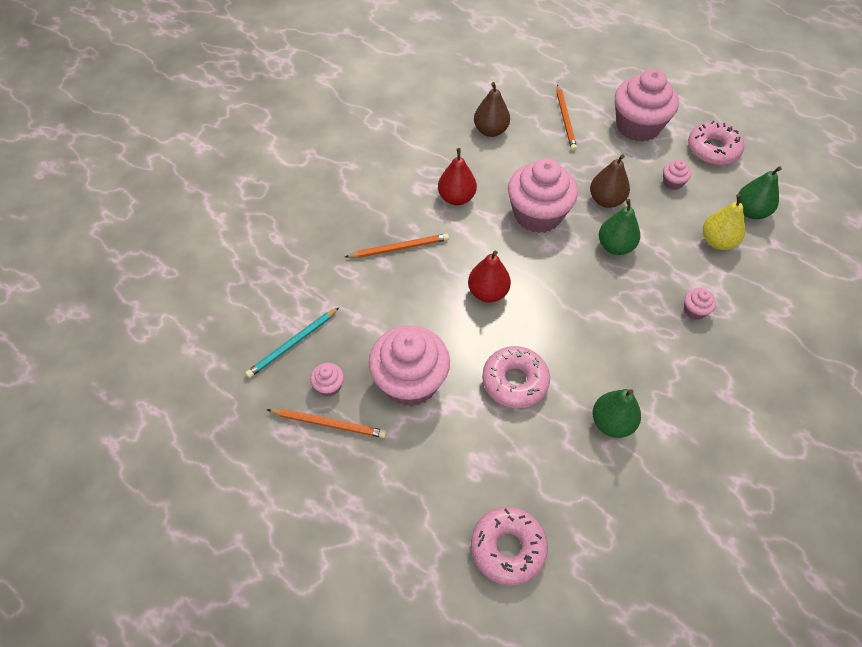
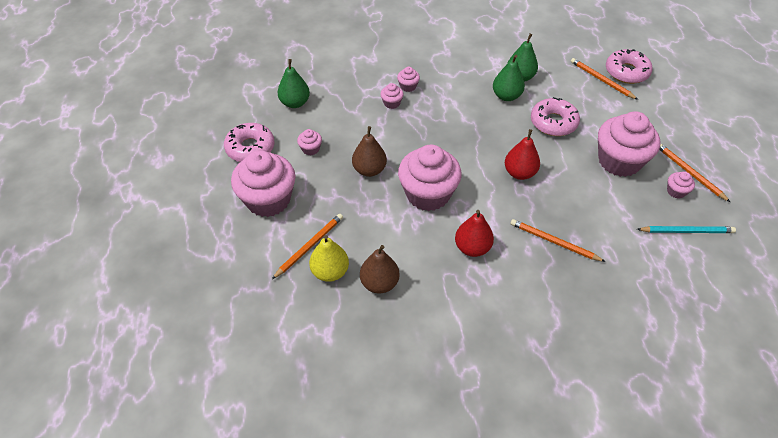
camera: 135 degrees left, 5 degrees down
green pear [599,199,640,255] -> green pear moved to [493,55,525,101]
yellow pear [703,194,745,250] -> yellow pear moved to [309,235,349,282]
none -> pink cupcake [380,83,404,109]
none -> orange pencil [571,58,638,100]

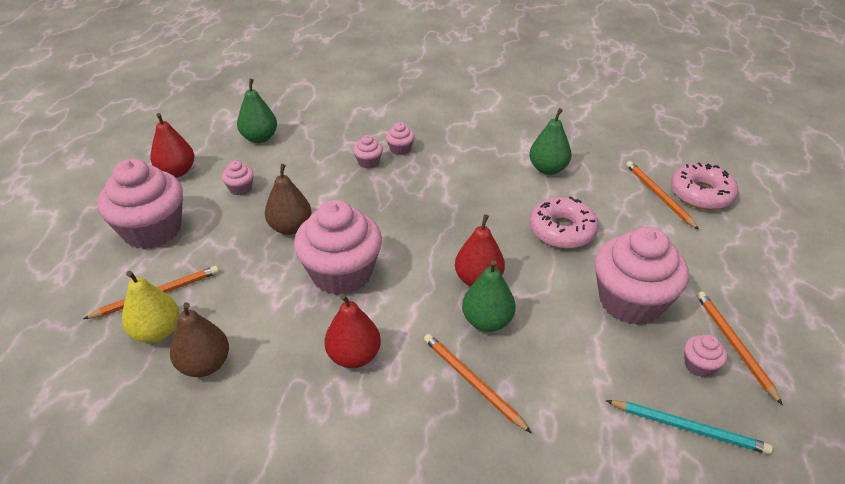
camera: 20 degrees right, 10 degrees down
pink donut [224,123,275,162] -> red pear [150,113,194,177]
green pear [493,55,525,101] -> green pear moved to [462,260,516,332]

